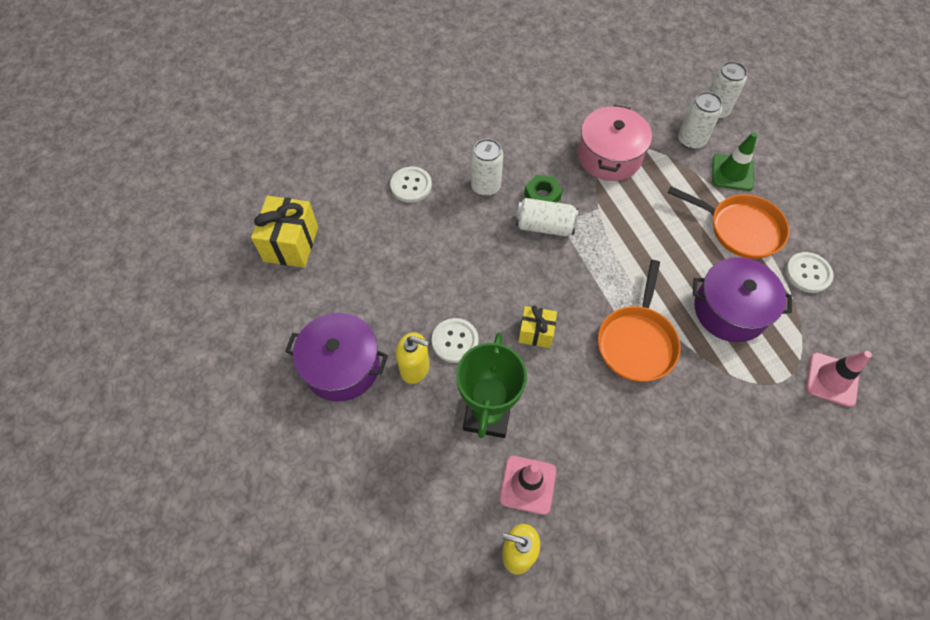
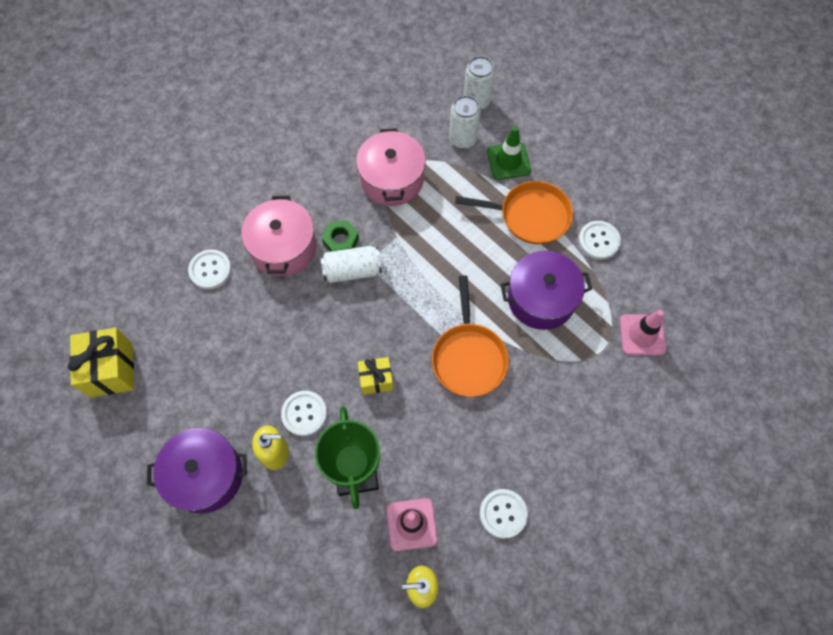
camera: 20 degrees left, 5 degrees up
white can [471,139,503,196] -> pink pot [241,196,316,276]
none -> white button [480,489,528,539]

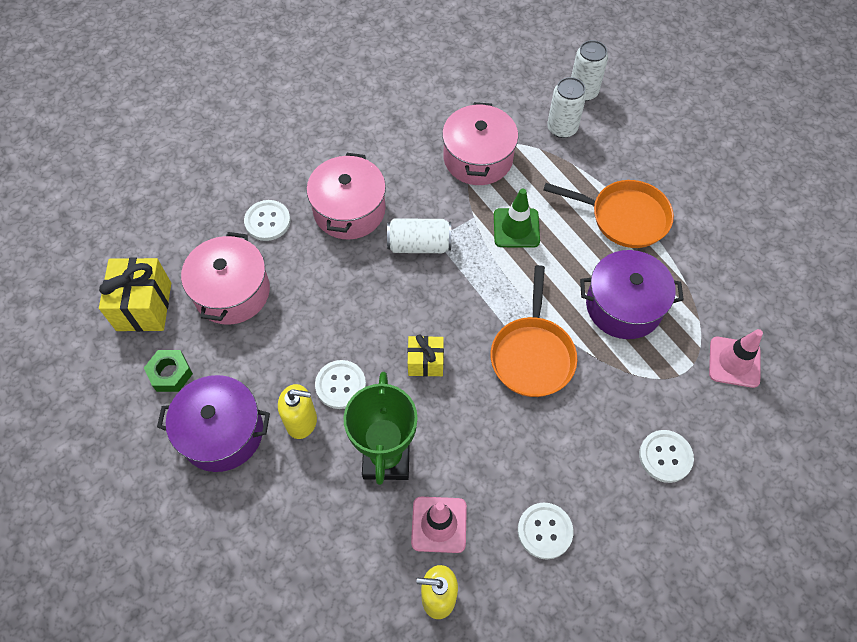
camera: 10 degrees right, 5 degrees down
green nut [322,220,359,252] -> green nut moved to [144,350,193,392]
green traffic cone [487,126,531,180] -> green traffic cone moved to [494,189,540,248]
white button [578,221,621,260] -> white button moved to [639,430,694,483]
none -> pink pot [181,232,270,325]

